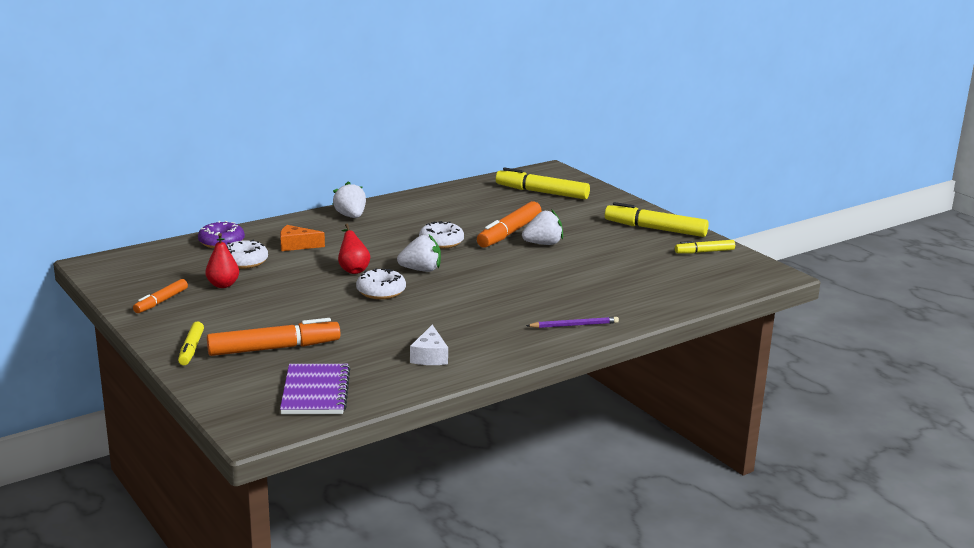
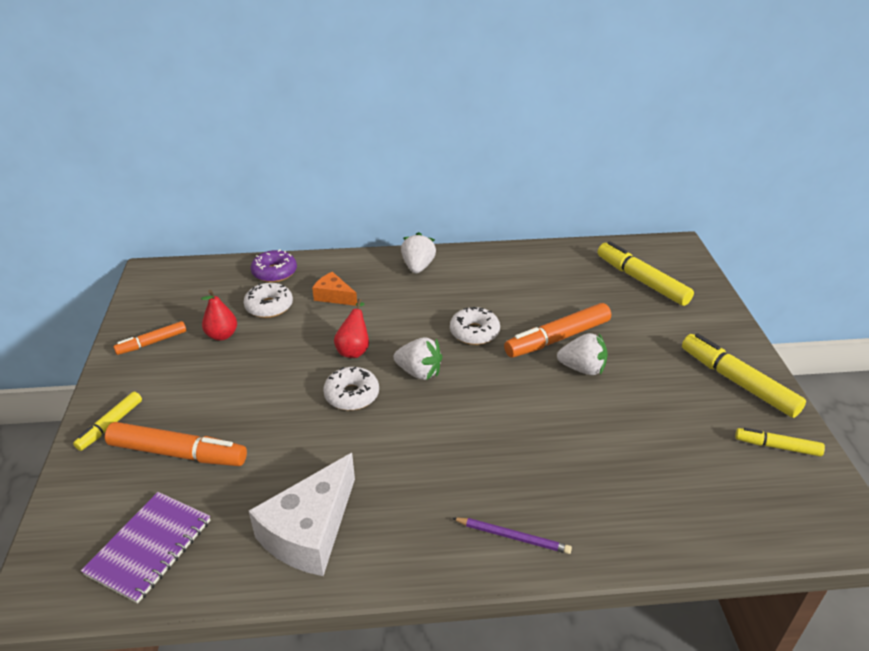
camera: 30 degrees right, 15 degrees up
white cheese [410,325,448,365] -> white cheese [249,453,355,576], size x1.88

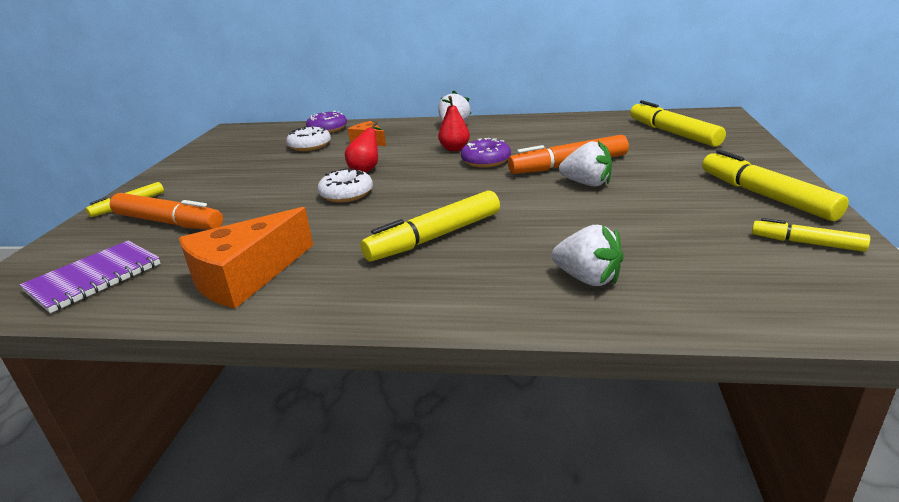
camera: 15 degrees right, 10 degrees down
orange marker [113,321,186,355] -> none
red pear [201,290,237,341] -> red pear moved to [438,96,470,151]
white cheese [249,453,355,576] -> orange cheese [179,207,313,309]
white strawberry [394,337,443,380] -> white strawberry moved to [552,225,624,286]
white donut [450,307,500,345] -> purple donut [461,138,511,168]
purple pencil [452,518,572,554] -> none
none -> yellow marker [360,190,500,262]

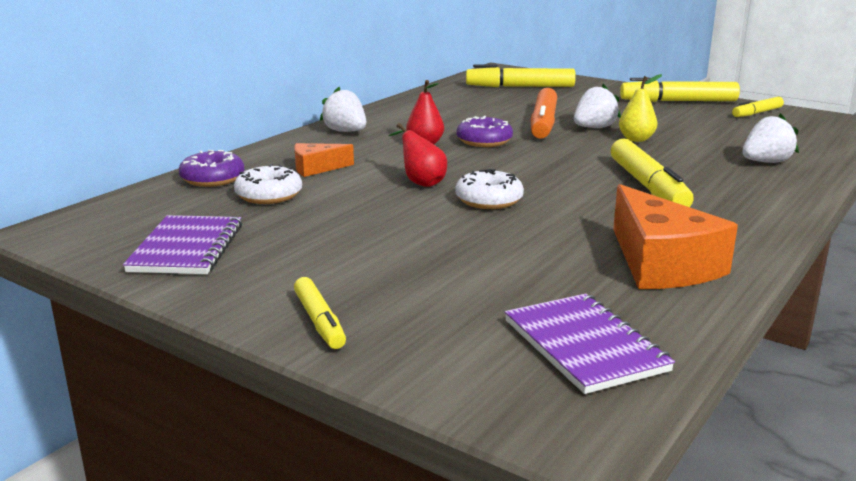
camera: 65 degrees left, 5 degrees down
orange marker [110,193,223,230] -> none
none -> purple notebook [123,215,242,274]
none -> yellow pear [619,74,662,142]

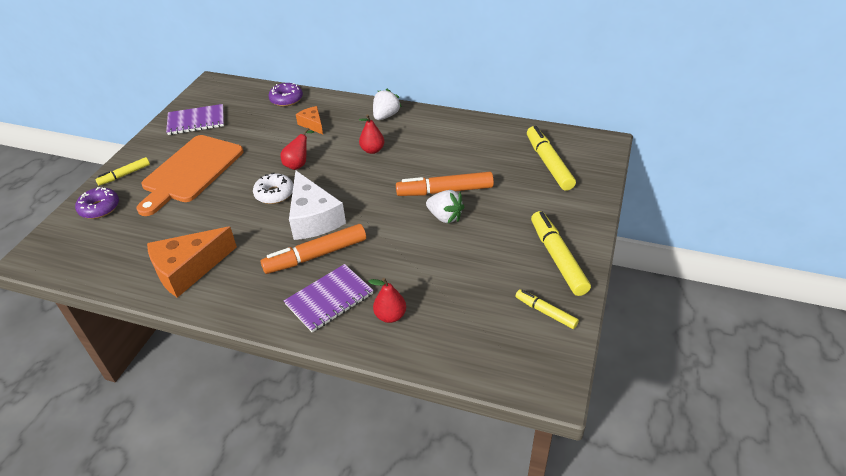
camera: 75 degrees right, 20 degrees up
white donut [234,164,302,204] -> none
purple donut [457,116,513,147] -> purple donut moved to [75,187,119,219]
purple notebook [505,293,675,394] -> purple notebook moved to [284,264,373,332]
yellow marker [611,138,694,207] -> orange marker [261,224,366,274]
yellow pear [619,74,662,142] -> none
white strawberry [743,113,799,163] -> red pear [368,278,406,323]
none -> orange cutting board [136,135,243,216]
none -> white cheese [289,170,346,240]

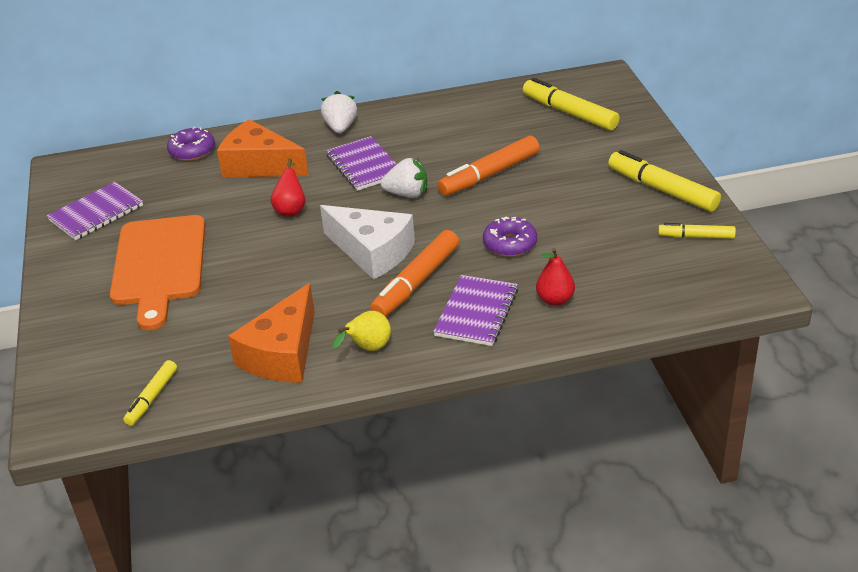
camera: 30 degrees left, 5 degrees down
purple donut [75,187,119,219] -> purple donut moved to [483,217,537,257]
yellow marker [95,157,150,186] -> yellow marker moved to [123,360,177,426]
white donut [253,173,293,204] -> none
orange cheese [296,106,323,135] -> orange cheese [217,119,309,177], size x1.88
red pear [359,114,385,154] -> purple notebook [326,136,397,191]
white strawberry [426,190,464,223] -> white strawberry moved to [381,158,427,198]
none -> yellow pear [332,311,391,351]

